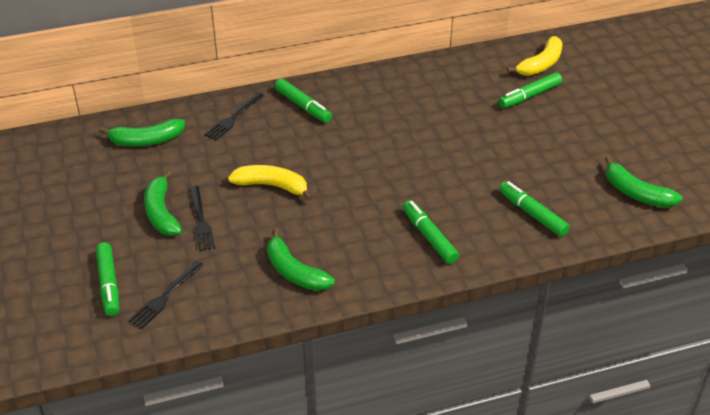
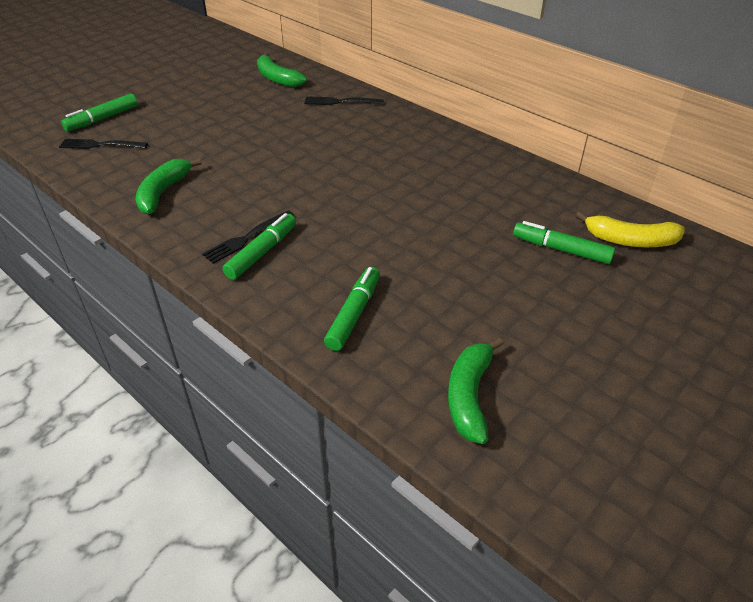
camera: 60 degrees right, 0 degrees up
green banana [144,170,182,236] -> none
black fork [189,186,216,251] -> black fork moved to [202,210,294,264]
yellow banana [228,165,313,200] -> none
green marker [275,79,332,123] -> none

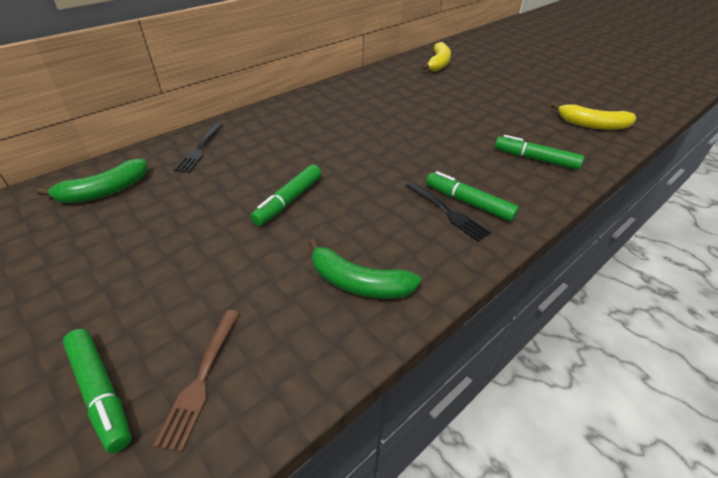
camera: 85 degrees left, 0 degrees up
black fork [59,139,148,149] -> brown fork [154,310,239,452]
green banana [448,338,504,444] -> yellow banana [551,102,636,130]
green marker [513,221,615,264] -> green marker moved to [250,164,322,226]

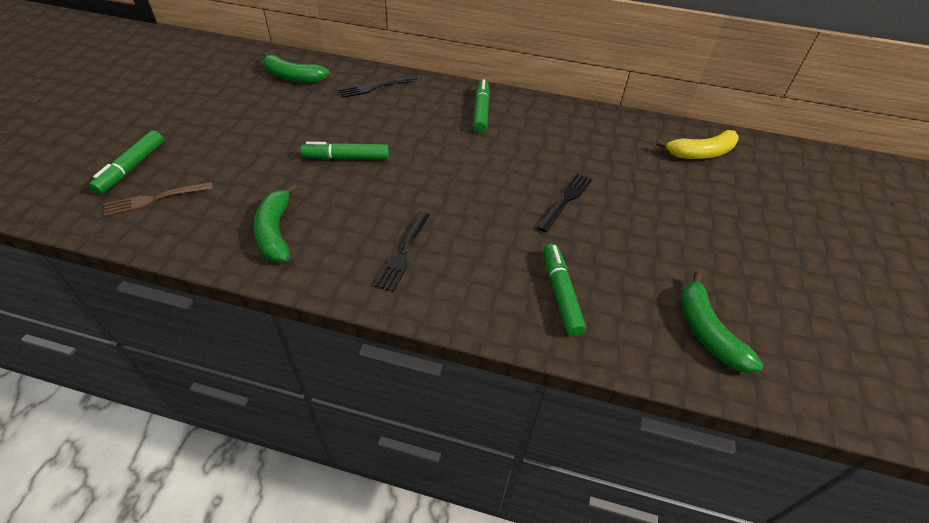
camera: 55 degrees right, 5 degrees up
green marker [426,171,519,222] -> green marker moved to [473,79,490,133]
yellow banana [551,102,636,130] -> green banana [681,272,763,373]
none -> black fork [537,173,592,232]

